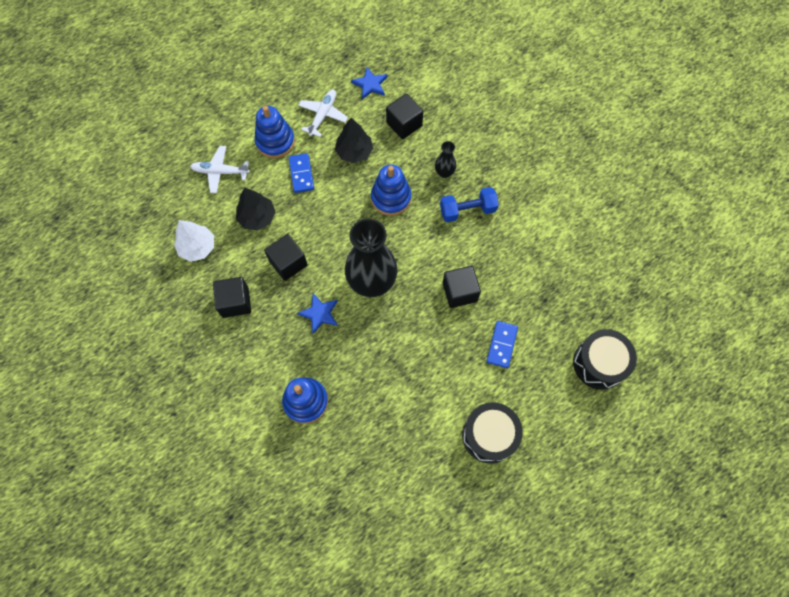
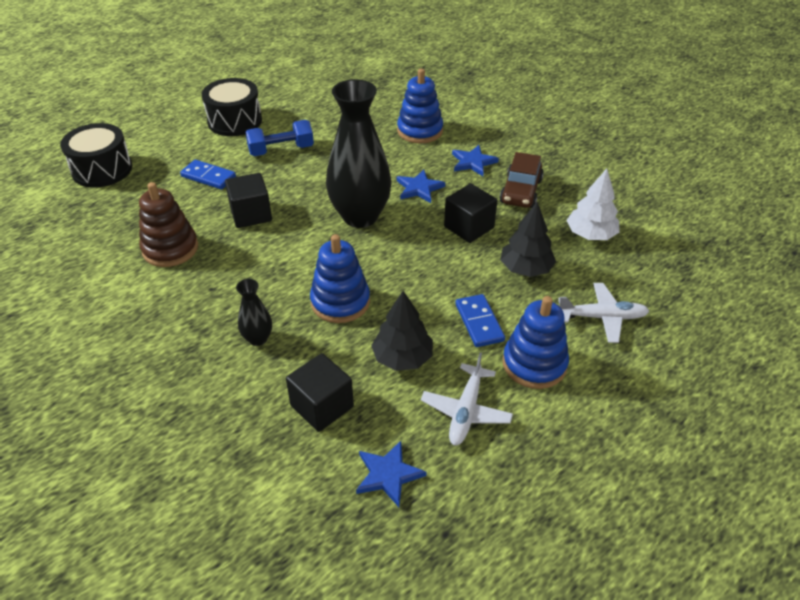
camera: 175 degrees right, 25 degrees down
black cube [213,277,251,318] -> brown car [500,152,544,208]
blue dumbbell [440,187,499,222] -> blue dumbbell moved to [245,120,314,156]
blue domino [487,321,518,368] -> blue domino turned 75 degrees counterclockwise [180,160,236,189]
none -> brown stacking toy [139,182,198,267]
none -> blue star [452,145,499,176]

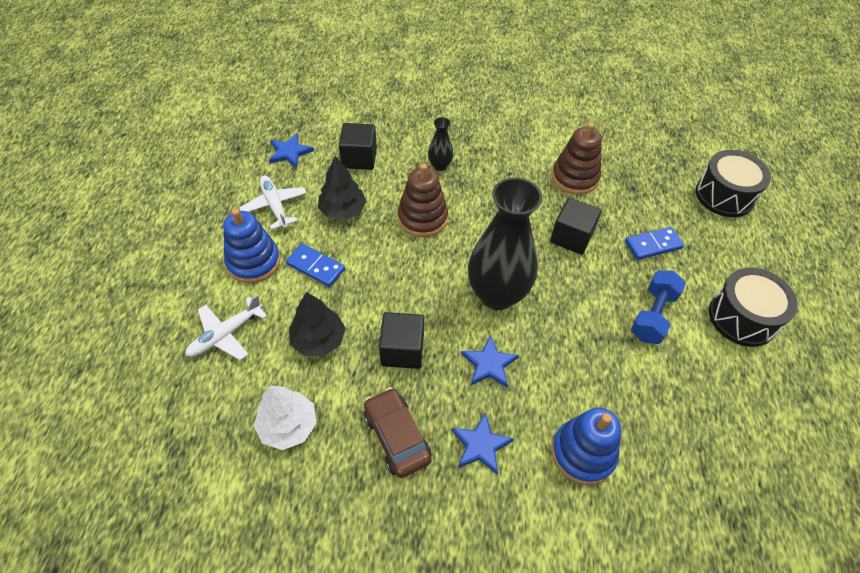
camera: 135 degrees right, 10 degrees up
blue stacking toy [310,234,370,323] -> brown stacking toy [398,163,448,237]

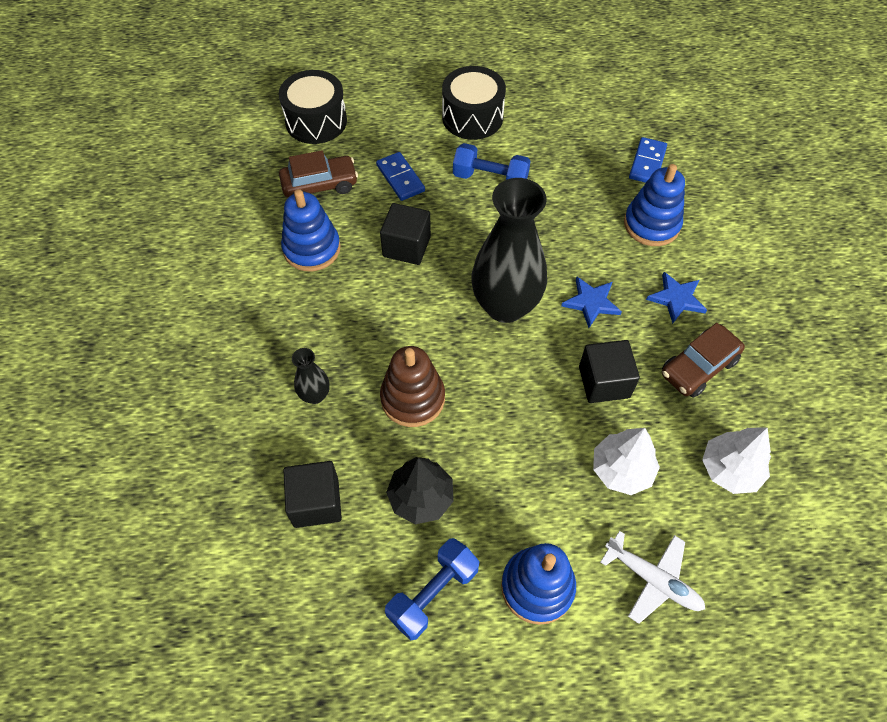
camera: 100 degrees left, 5 degrees up
white plane [239,175,307,230] -> blue dumbbell [385,538,480,640]
blue star [269,133,314,168] -> none
blue domino [286,244,345,287] -> blue domino moved to [629,137,667,183]
black tree [289,292,345,356] -> white tree [593,428,660,495]
brown stacking toy [552,122,602,195] -> blue stacking toy [281,189,341,271]
none -> brown car [279,150,358,198]

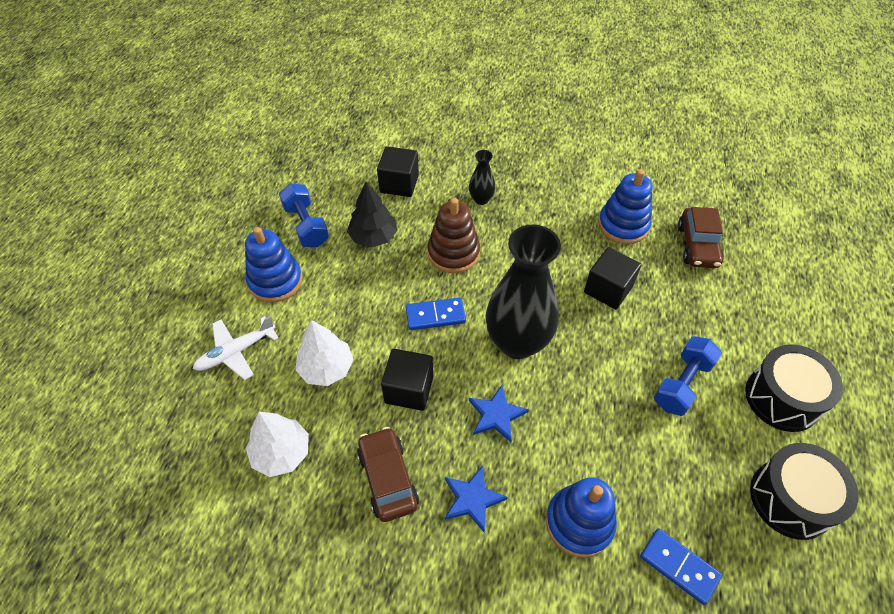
camera: 110 degrees right, 5 degrees down
black drum [279,70,347,144] -> black drum moved to [750,443,859,540]
blue domino [376,152,425,201] -> blue domino moved to [406,297,466,330]

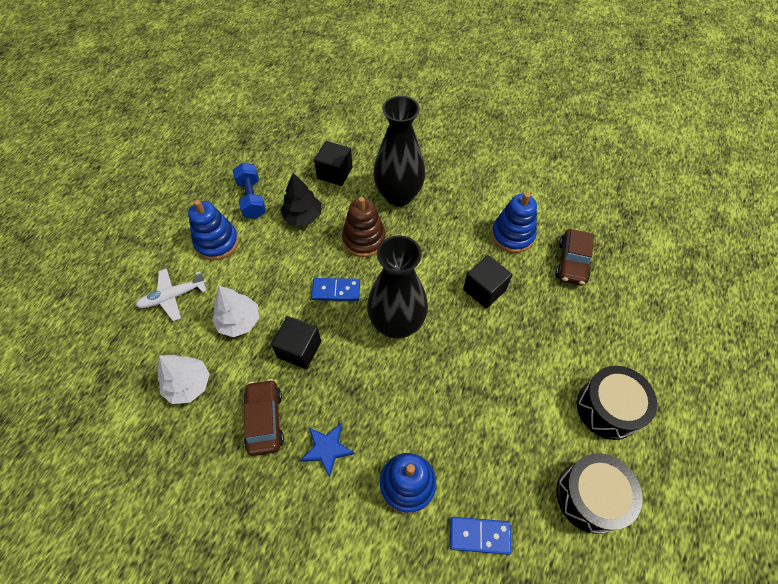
camera: 10 degrees right, 5 degrees up
black vase [469,150,495,205] -> black vase [373,96,425,207], size x2.24
blue star [469,385,529,442] -> none
blue domino [640,528,722,605] -> blue domino turned 45 degrees counterclockwise [450,517,512,555]
blue dumbbell [654,336,722,416] -> none

